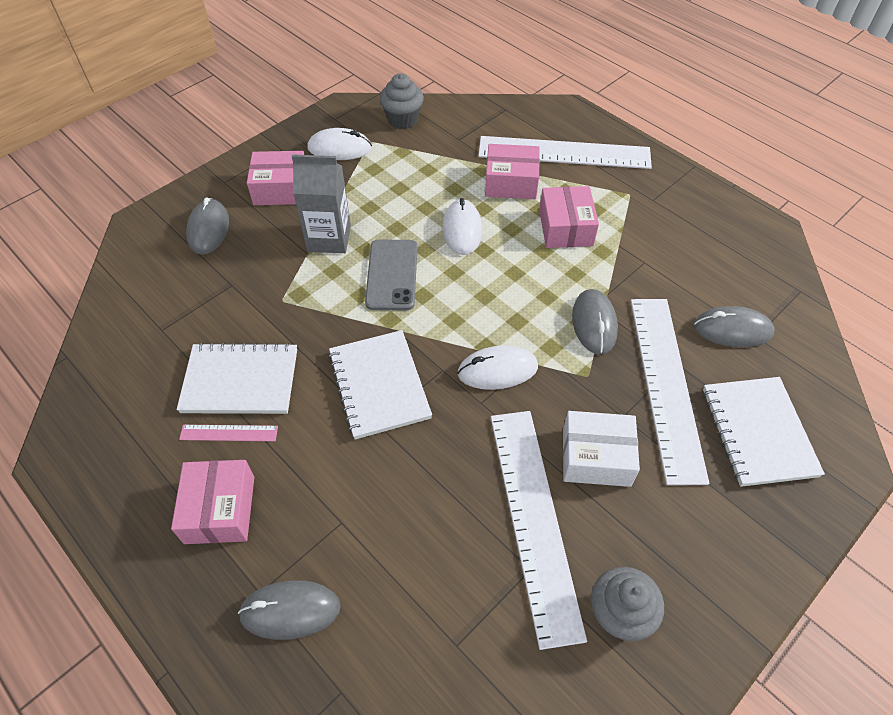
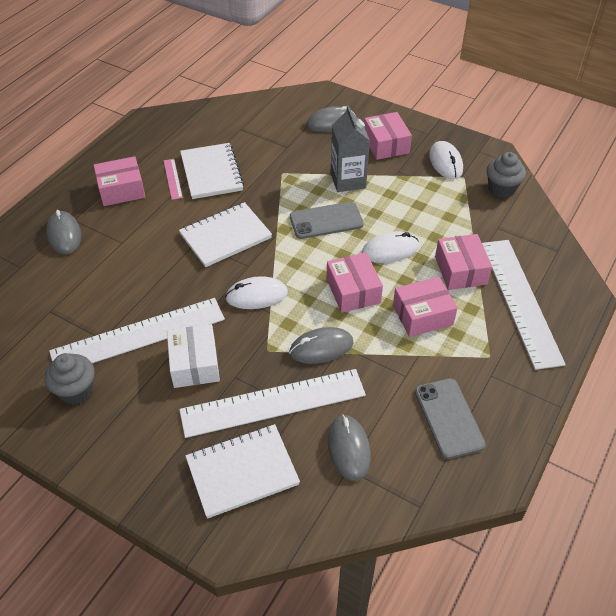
camera: 75 degrees right, 5 degrees down
white mouse [457,345,538,390] -> white mouse turned 75 degrees counterclockwise [225,276,288,309]
none -> pink box [326,252,383,313]
none -> grey phone [415,378,486,459]

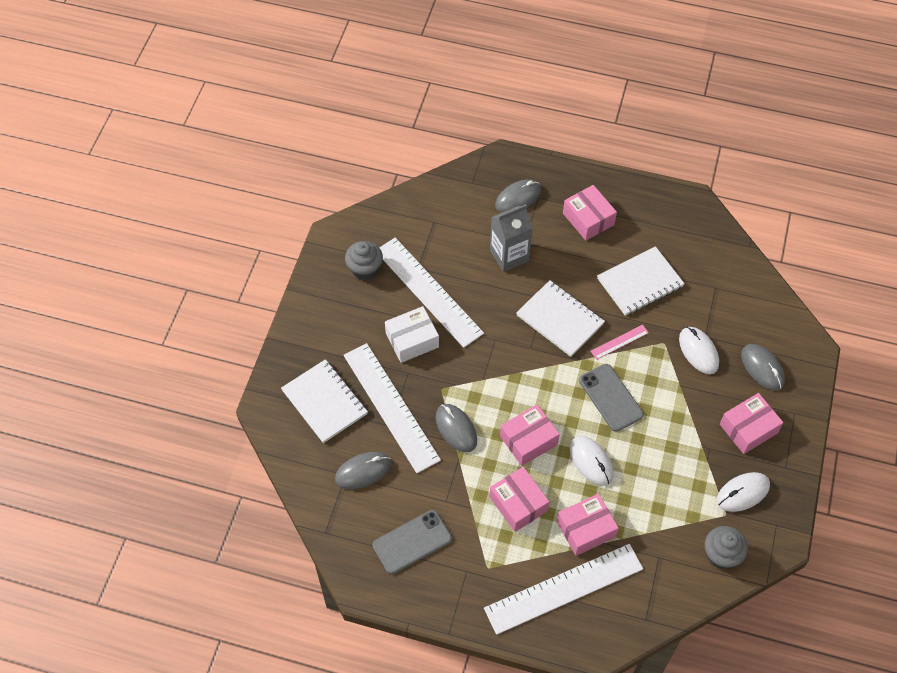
camera: 75 degrees right, 10 degrees up
pink ruler [164,159,183,200] -> pink ruler moved to [591,325,649,360]
white mouse [225,276,288,309] -> white mouse moved to [679,327,719,374]
grey carton [331,105,370,192] -> grey carton moved to [490,204,533,272]

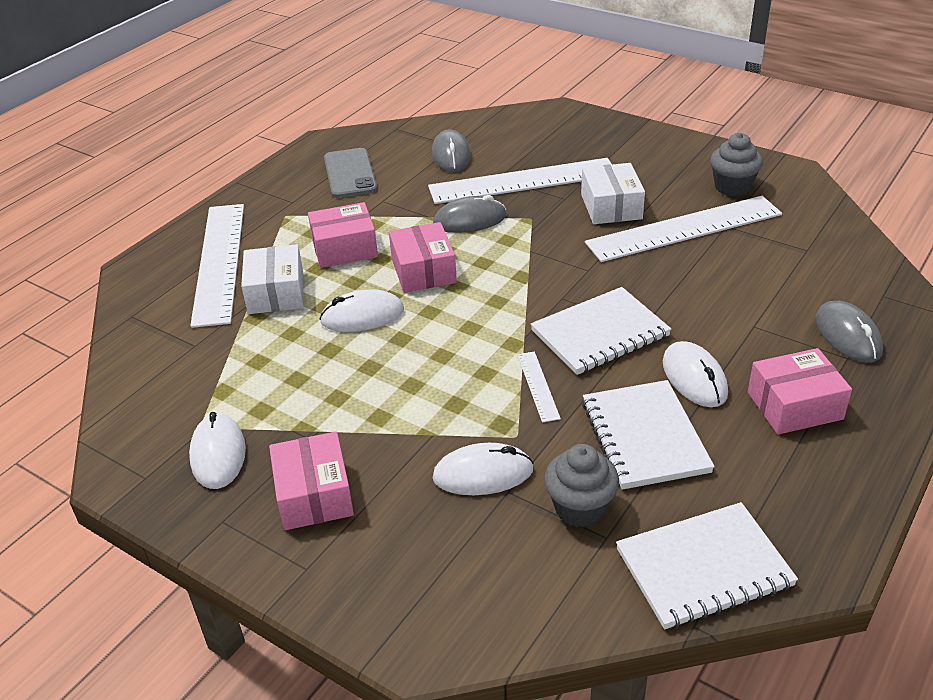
camera: 110 degrees right, 20 degrees down
white notebook [281,359,368,443] -> white notebook moved to [616,502,798,629]
grey carton [490,204,533,272] -> none
pink box [557,494,619,556] -> white box [241,244,304,314]
grey phone [579,364,644,432] -> none
pink ruler [591,325,649,360] -> white ruler [517,352,561,422]
grey cupcake [705,526,748,569] -> grey cupcake moved to [544,444,619,527]
grey mouse [741,344,785,391] -> none
none -> white mouse [663,341,728,407]

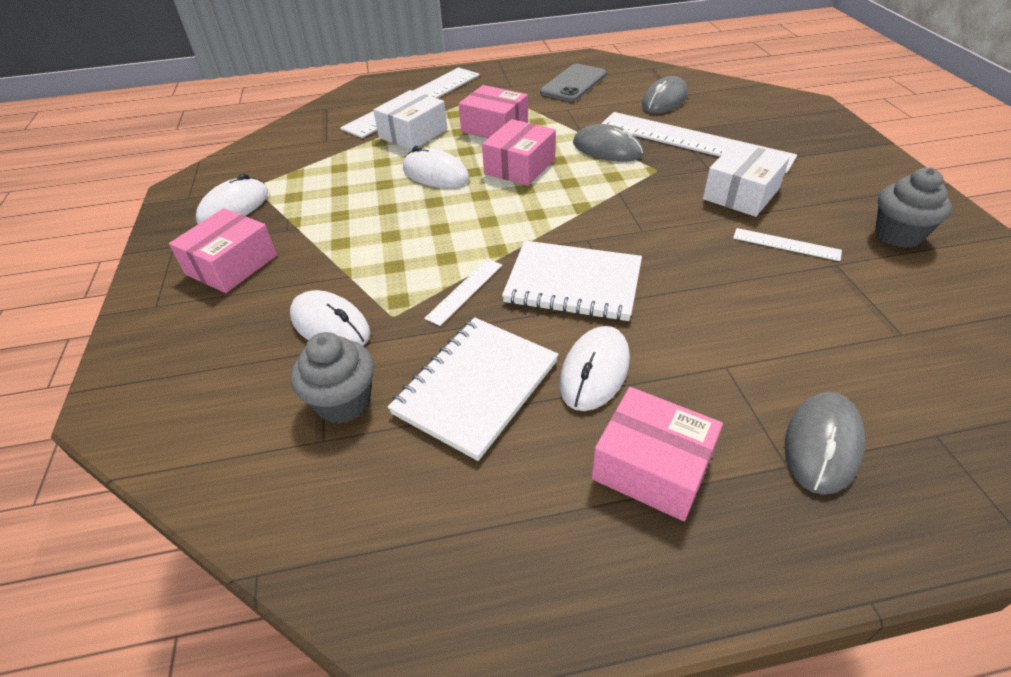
camera: 45 degrees right, 5 degrees up
white ruler [585,196,782,262] -> white ruler [733,228,842,261], size x0.42
white notebook [616,502,798,629] -> none

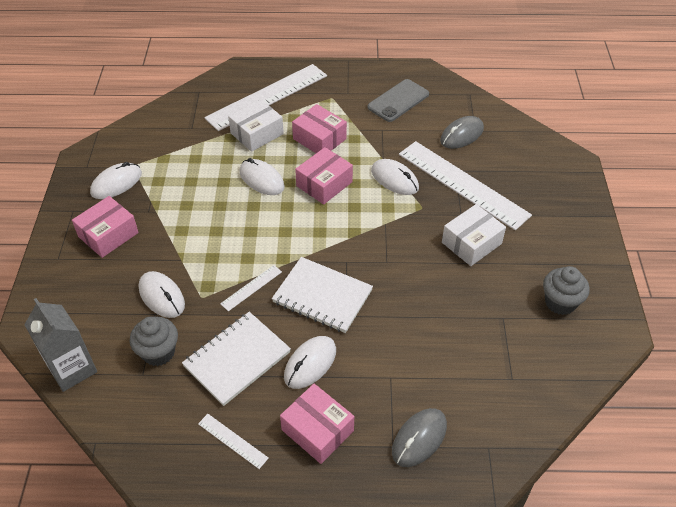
camera: 10 degrees right, 5 degrees up
grey mouse [573,124,643,162] -> white mouse [371,159,419,195]
white ruler [733,228,842,261] -> white ruler moved to [198,414,269,469]
none -> grey carton [24,298,97,392]

